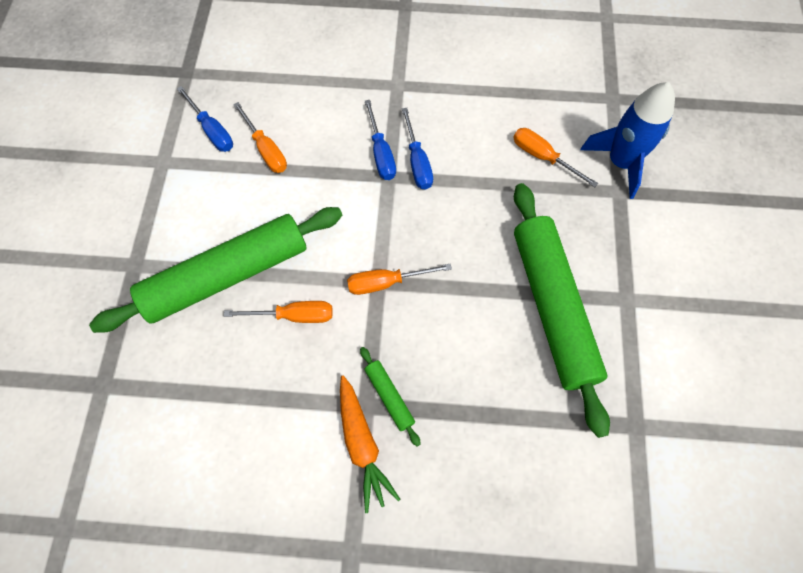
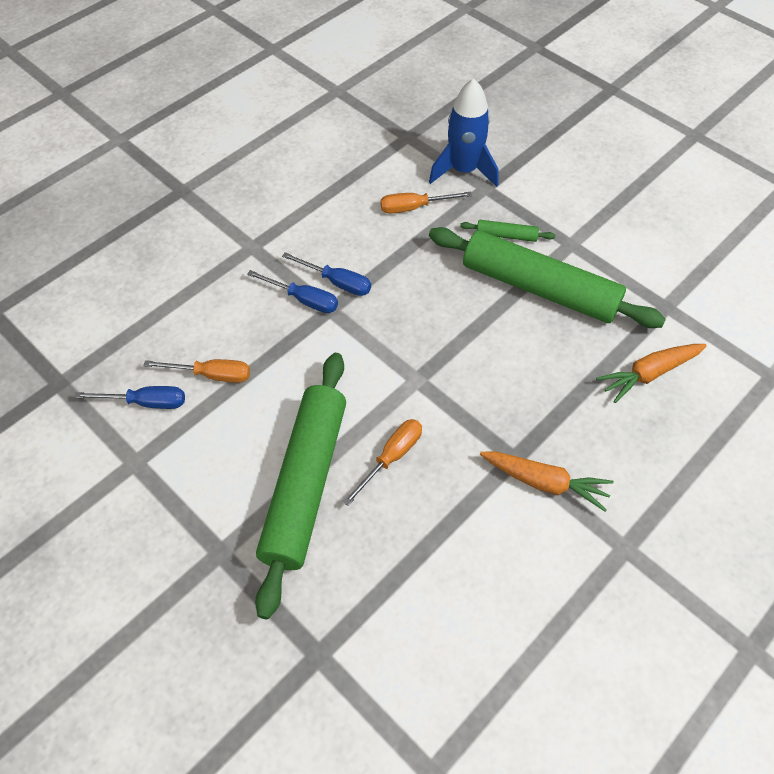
camera: 50 degrees left, 10 degrees down
orange screwdriver [347,264,452,295] -> none
green rolling pin [360,347,421,447] -> green rolling pin moved to [460,220,555,242]
none -> orange carrot [596,344,707,403]

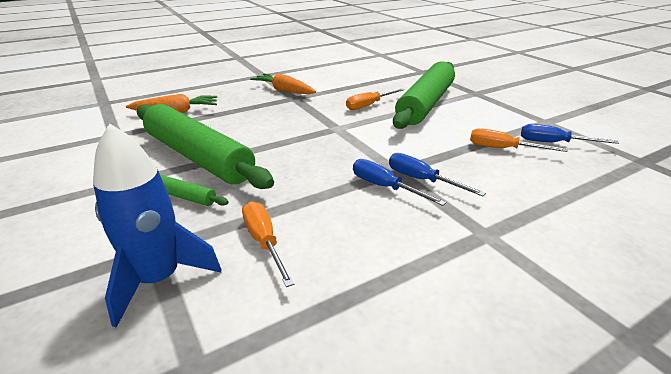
camera: 165 degrees left, 25 degrees down
orange screwdriver [380,192,472,214] -> orange screwdriver turned 120 degrees counterclockwise [242,201,294,287]

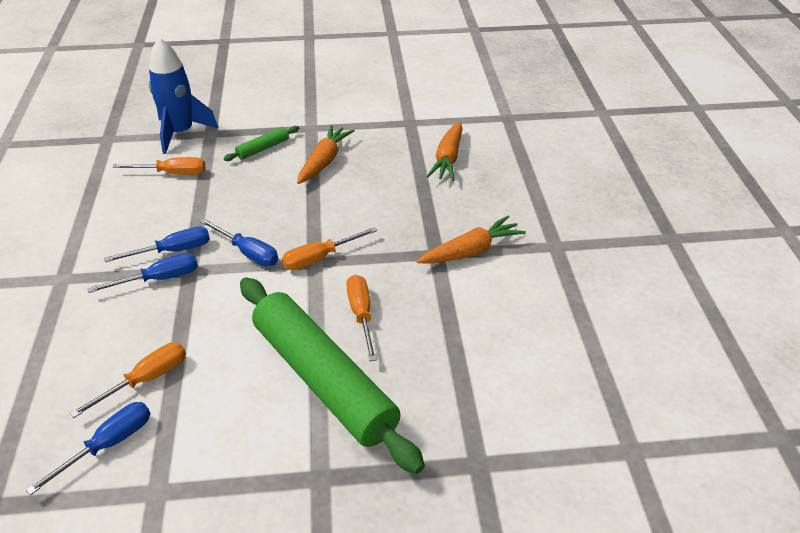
camera: 115 degrees right, 10 degrees up
green rolling pin [137,104,274,189] -> orange carrot [297,125,355,184]
none -> blue screwdriver [200,219,278,266]
none -> orange screwdriver [282,227,378,270]

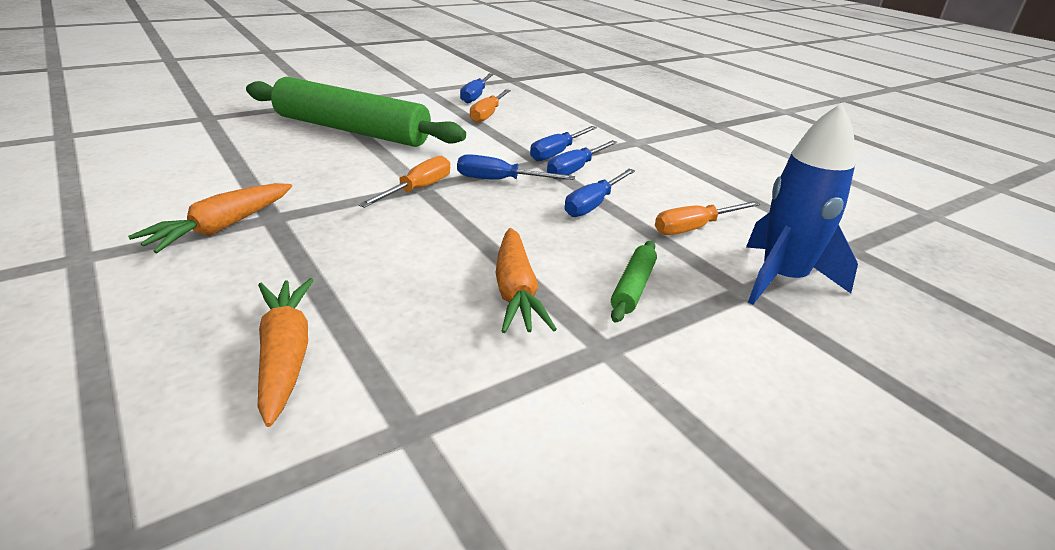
camera: 150 degrees right, 10 degrees down
orange screwdriver [346,275,377,361] -> none
none -> blue screwdriver [565,169,635,217]

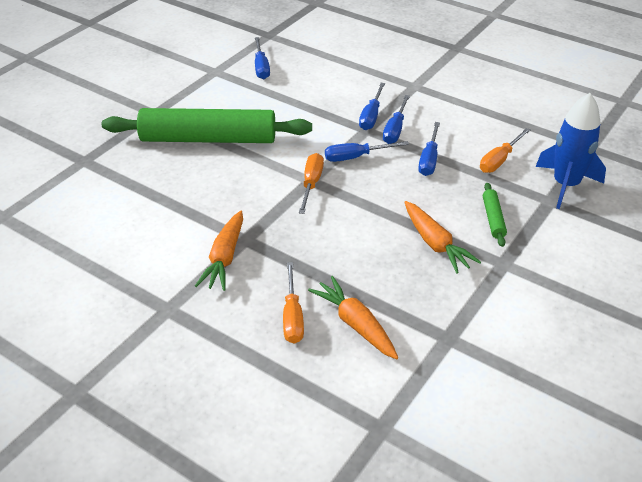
camera: 20 degrees left, 10 degrees up
orange screwdriver [470,89,511,123] -> orange screwdriver moved to [283,262,304,344]

